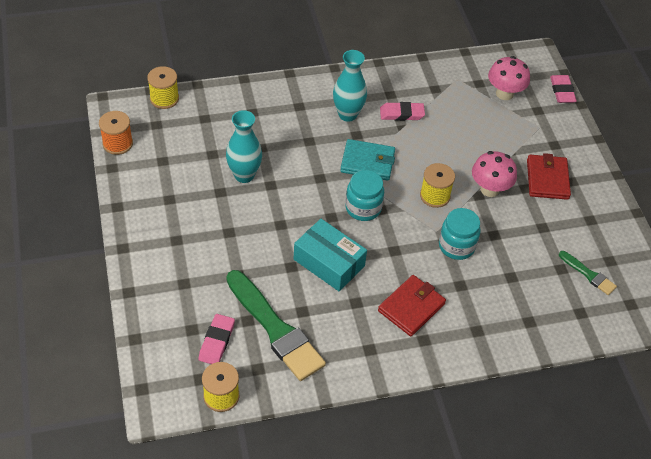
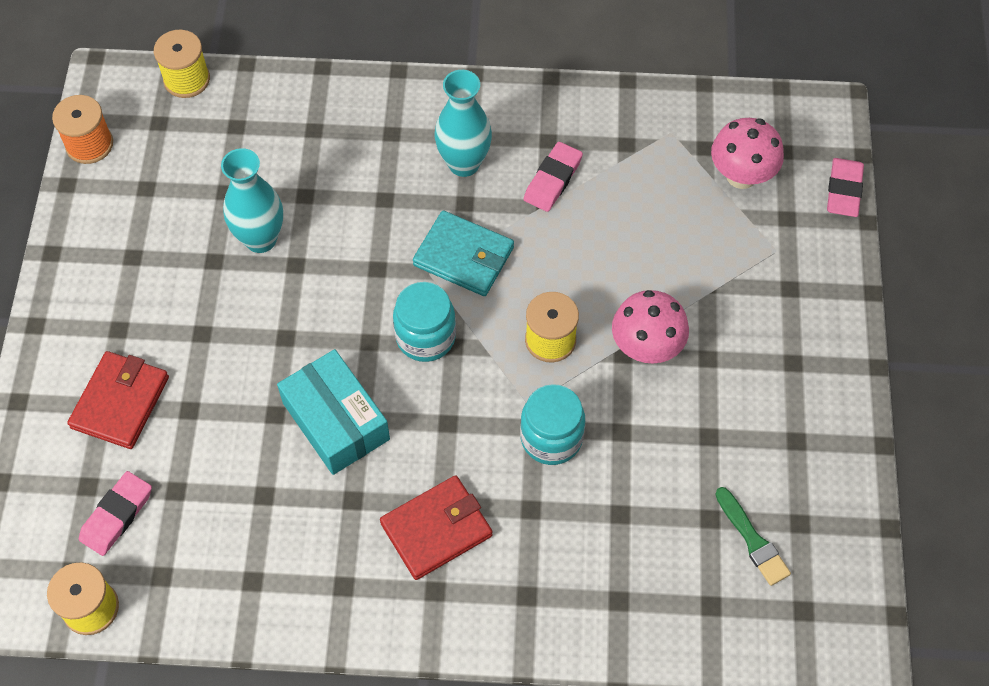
camera: 20 degrees right, 10 degrees up
green brush [226,270,326,381] -> none
pink eraser [380,102,425,121] -> pink eraser turned 75 degrees counterclockwise [524,142,583,212]
red wallet [527,153,571,200] -> red wallet moved to [67,351,169,449]

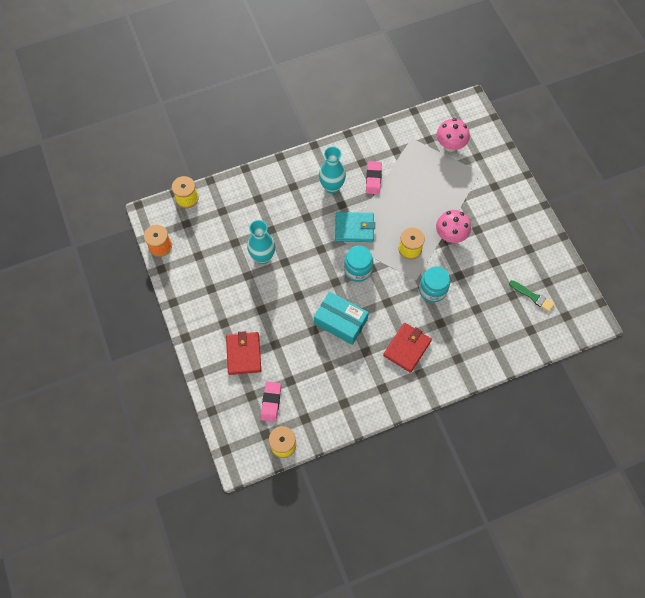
camera: 25 degrees left, 5 degrees up
pink eraser [827,158,864,217] -> none

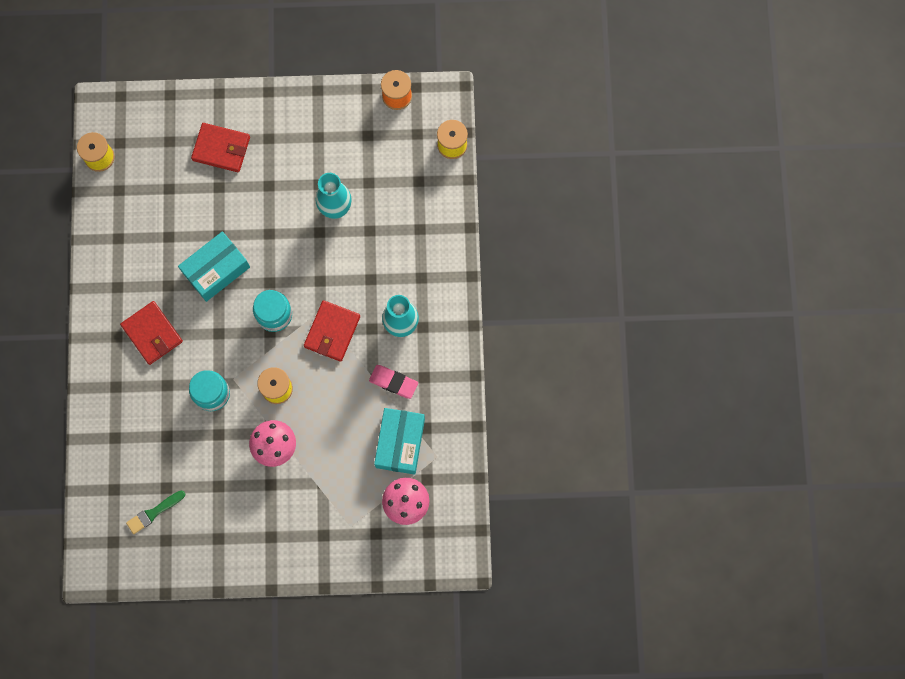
camera: 110 degrees right, 10 degrees up
pink eraser [261,382,281,422] -> none
turquoise wallet [335,212,375,242] -> red wallet [304,300,360,362]
none -> turquoise box [374,408,425,475]

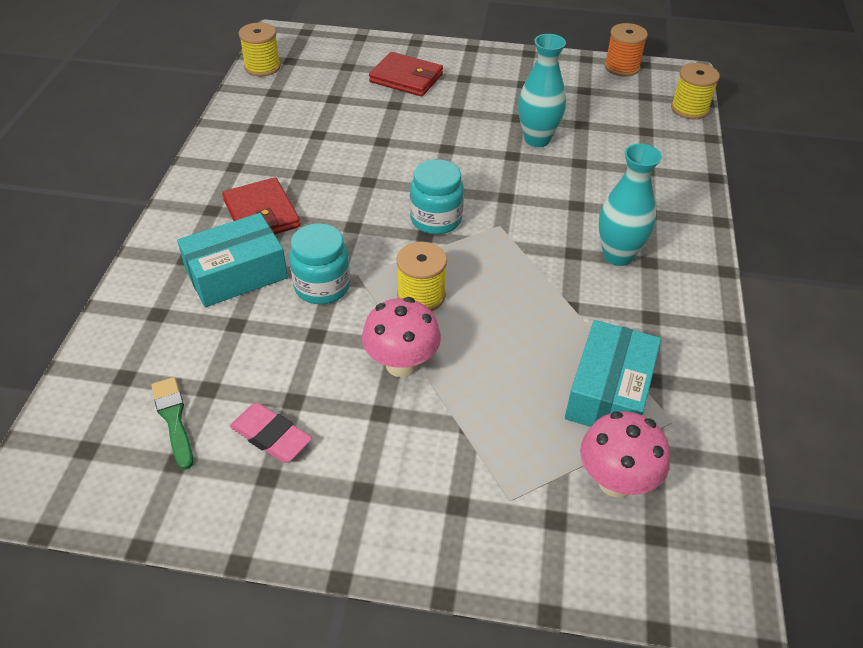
camera: 10 degrees right, 30 degrees down
green brush [126,490,185,534] -> green brush turned 90 degrees clockwise [151,377,193,470]
turquoise box [178,231,250,302] -> turquoise box moved to [177,213,288,307]
red wallet [304,300,360,362] -> none
pink eraser [369,365,418,399] -> pink eraser moved to [230,403,312,463]

